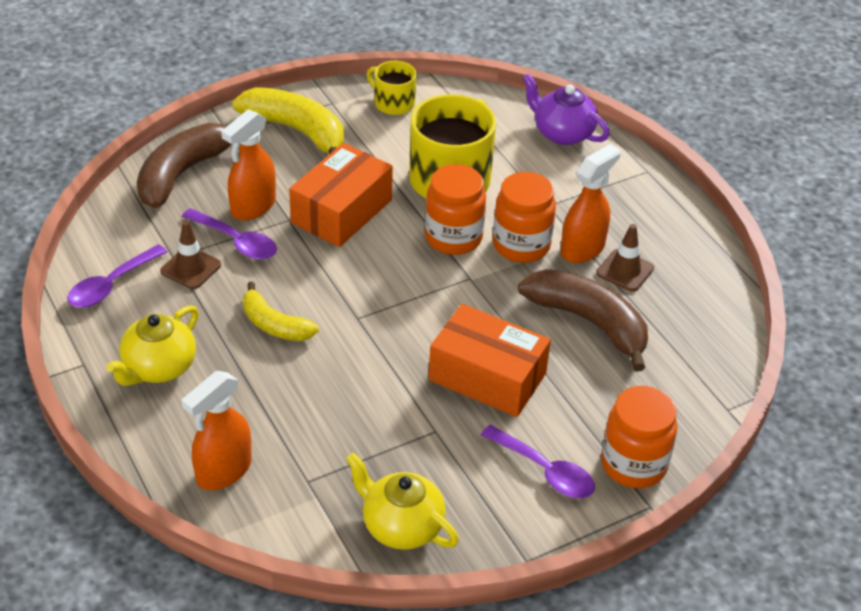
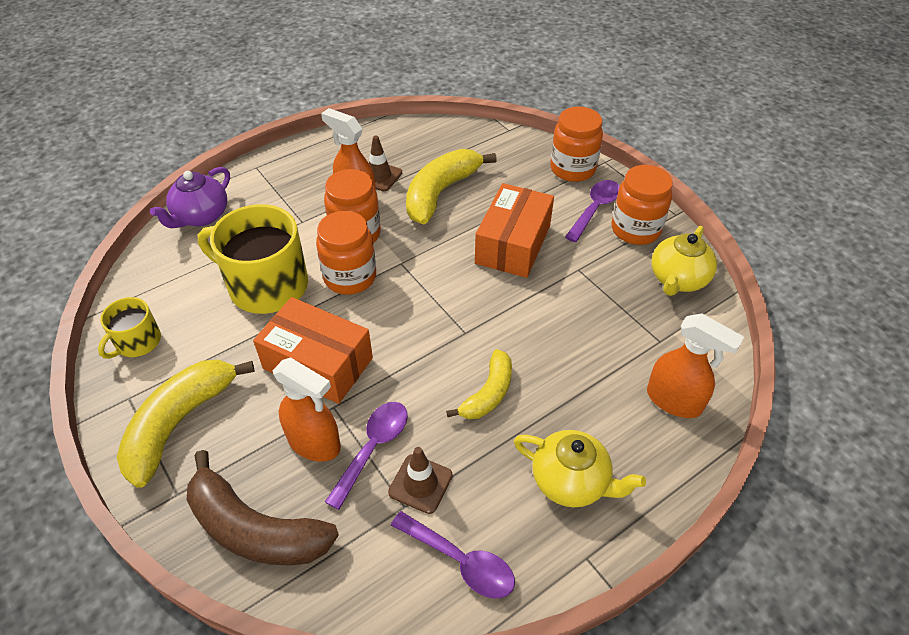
camera: 95 degrees left, 5 degrees up
brown banana [518,269,648,371] -> yellow banana [406,149,497,224]
none -> orange jar [611,165,673,245]

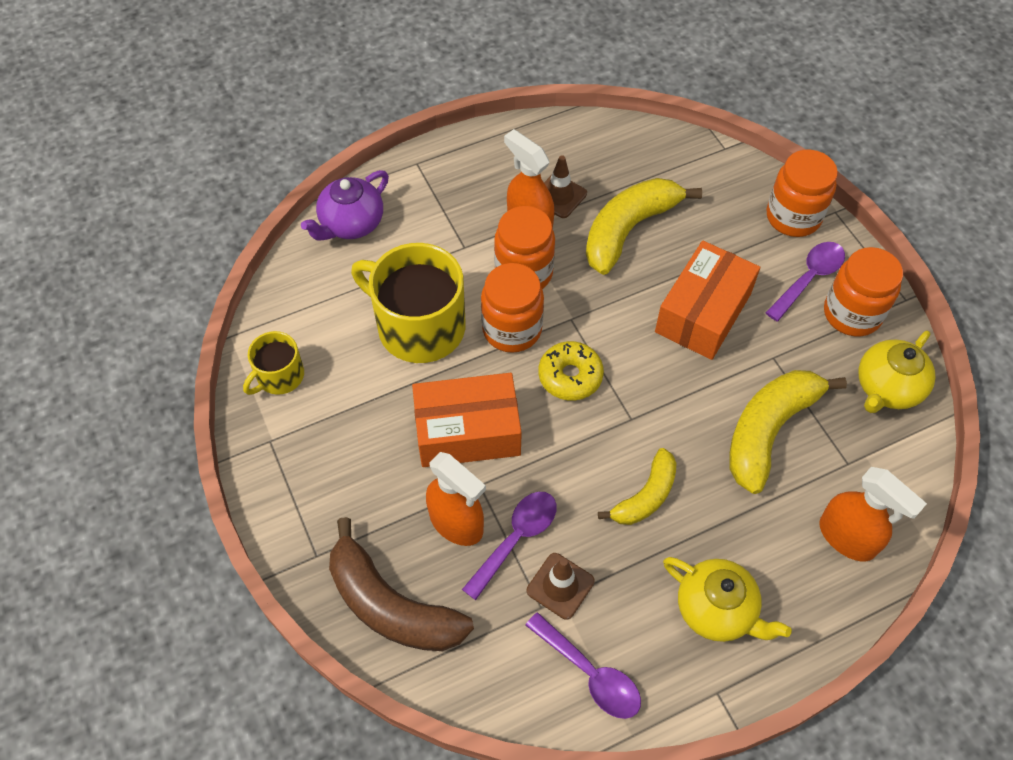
camera: 10 degrees right, 10 degrees up
yellow banana [117,359,255,488] -> yellow banana moved to [729,370,847,494]
orange box [253,297,373,404] -> orange box turned 45 degrees counterclockwise [412,373,522,467]
none -> yellow donut [539,341,604,401]

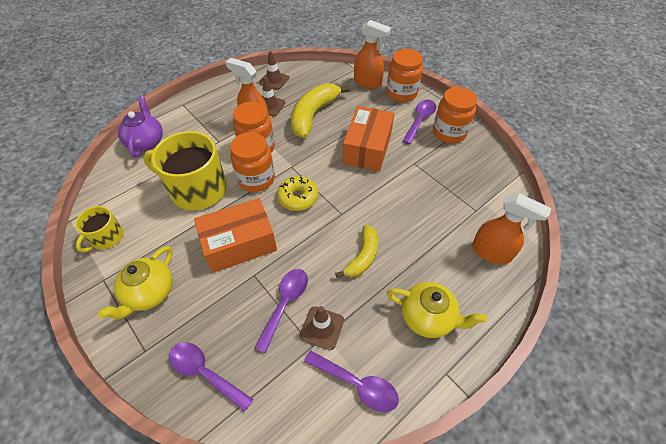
camera: 15 degrees left, 5 degrees down
purple teapot [301,170,389,240] -> purple teapot turned 150 degrees clockwise [118,96,163,158]
brown banana [329,517,474,651] -> purple spoon [169,342,253,412]
orange spray bottle [426,452,486,546] -> orange spray bottle moved to [354,20,391,89]
yellow banana [729,370,847,494] -> none
yellow teapot [858,331,935,413] -> yellow teapot moved to [98,246,173,320]
none -> brown traffic cone [259,51,289,90]

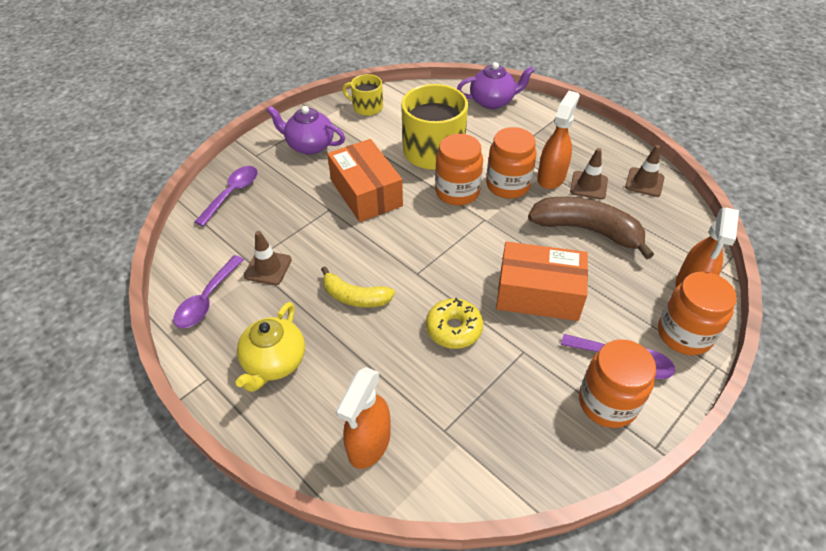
camera: 85 degrees right, 5 degrees down
yellow teapot [98,246,173,320] -> purple teapot [267,106,345,155]
purple spoon [254,269,308,353] -> none
yellow donut [277,176,318,211] -> yellow donut moved to [426,298,483,349]
yellow banana [291,83,350,138] -> brown banana [528,197,654,260]

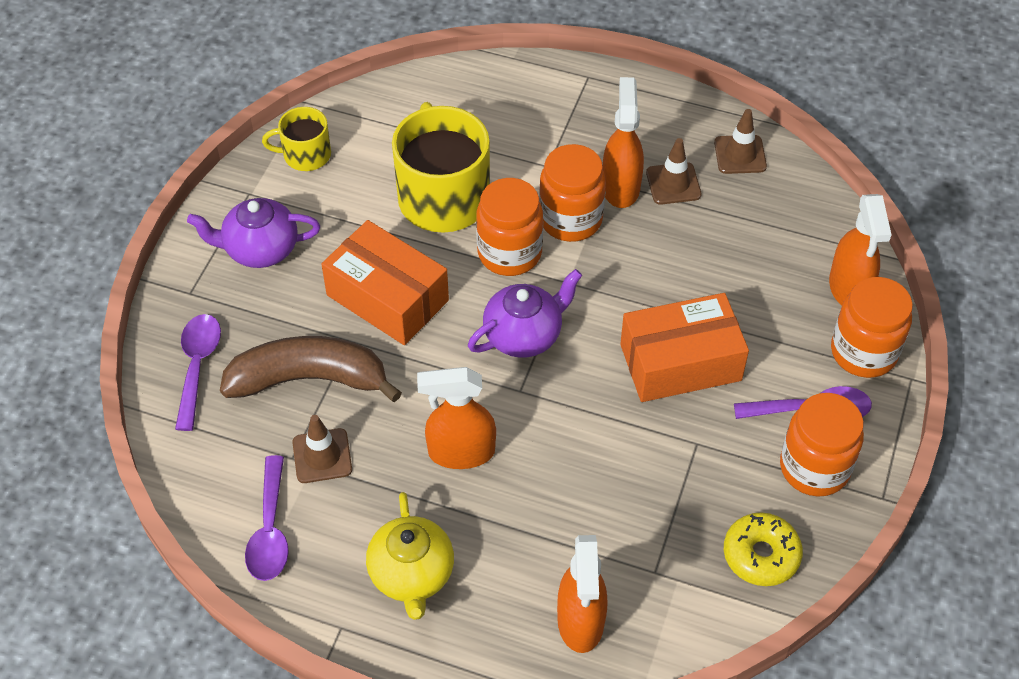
camera: 25 degrees left, 5 degrees up
yellow banana [321,267,395,308] -> orange spray bottle [417,367,496,469]
yellow donut [426,298,483,349] -> yellow donut moved to [724,513,803,586]
purple teapot [457,62,535,109] -> purple teapot moved to [468,269,582,358]
brown banana [528,197,654,260] -> brown banana moved to [220,336,402,402]

